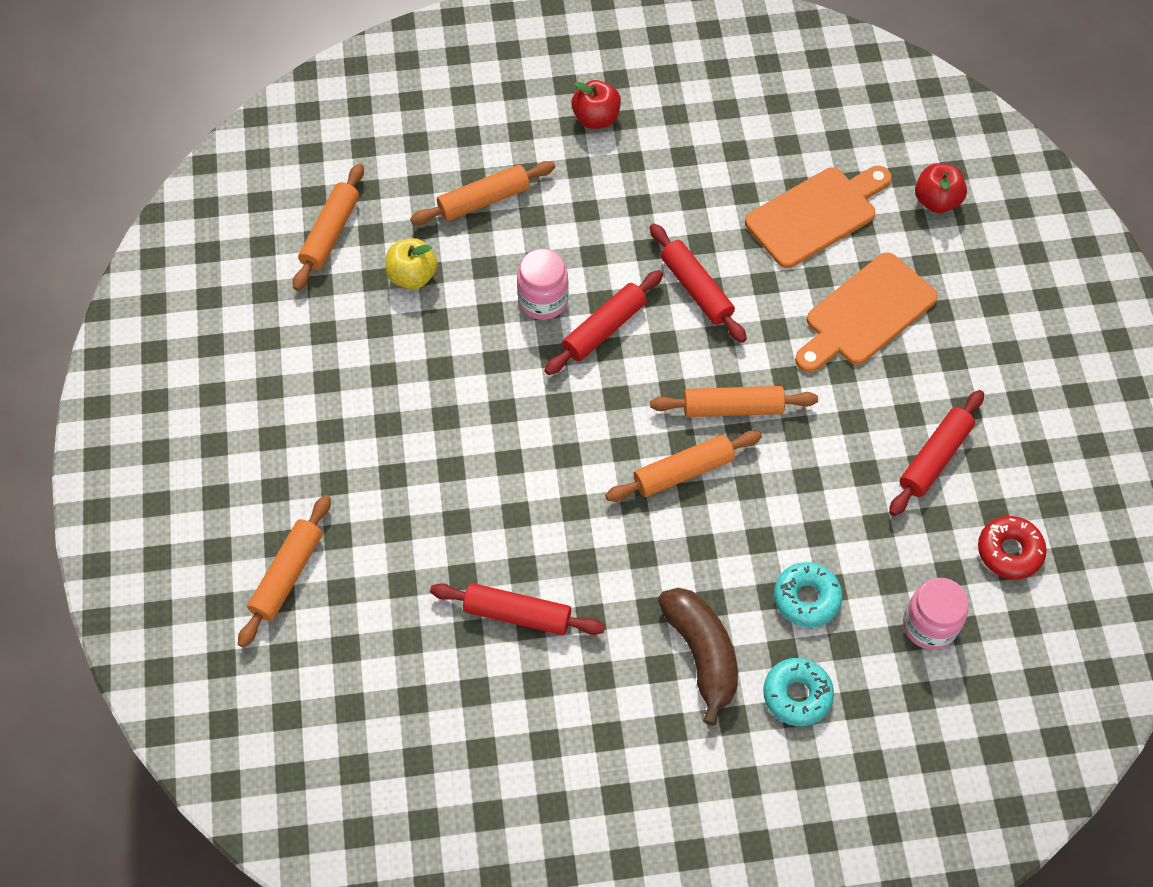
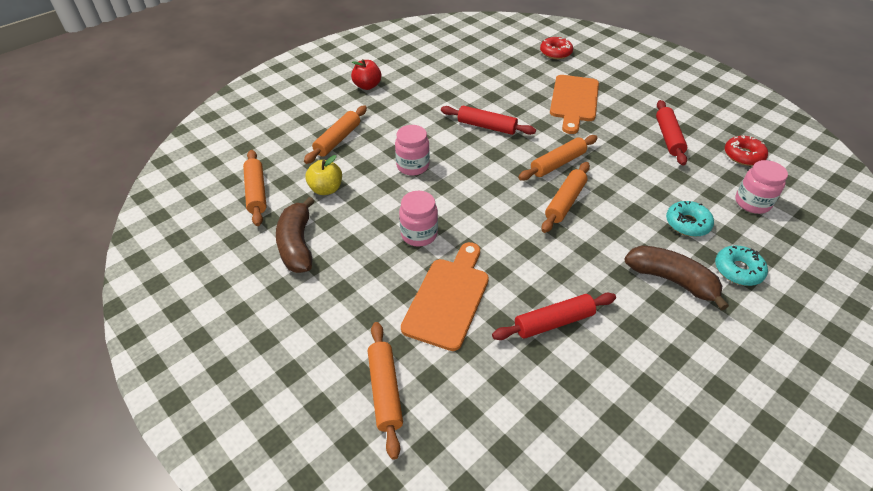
camera: 35 degrees left, 15 degrees down
red rolling pin [545,270,663,375] -> none
orange cutting board [745,166,892,268] -> orange cutting board moved to [401,242,489,351]
red apple [915,164,967,213] -> red donut [540,37,573,59]
none -> brown banana [276,197,315,273]
none -> pink jar [399,191,438,247]

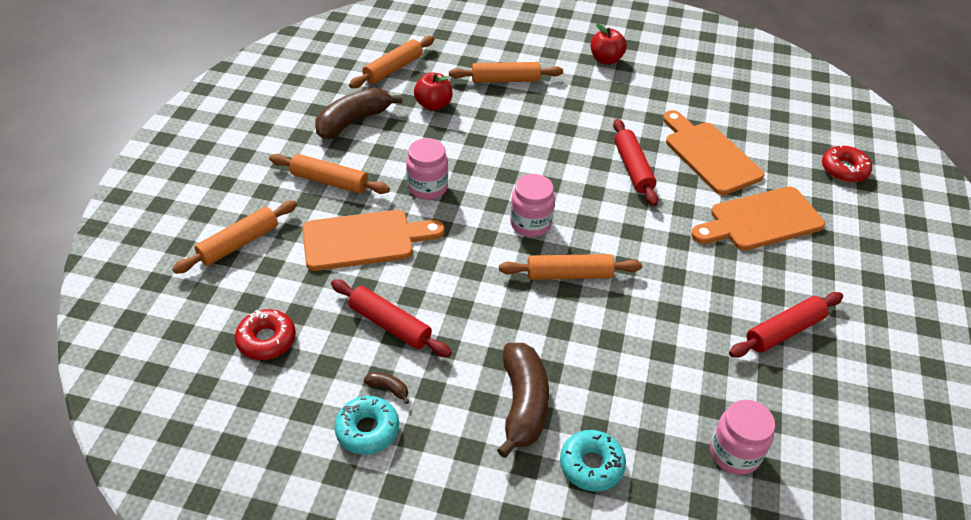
camera: 55 degrees right, 0 degrees up
yellow apple [305,155,342,195] -> red apple [414,73,453,111]
pink jar [395,125,430,176] -> pink jar moved to [510,174,555,237]
orange rolling pin [518,135,598,181] -> orange rolling pin moved to [269,154,390,194]
turquoise donut [666,201,714,237] -> turquoise donut moved to [334,396,399,455]
red donut [725,135,768,166] -> red donut moved to [235,309,296,360]
none -> brown banana [363,372,409,404]
none -> orange cutting board [663,110,765,195]

